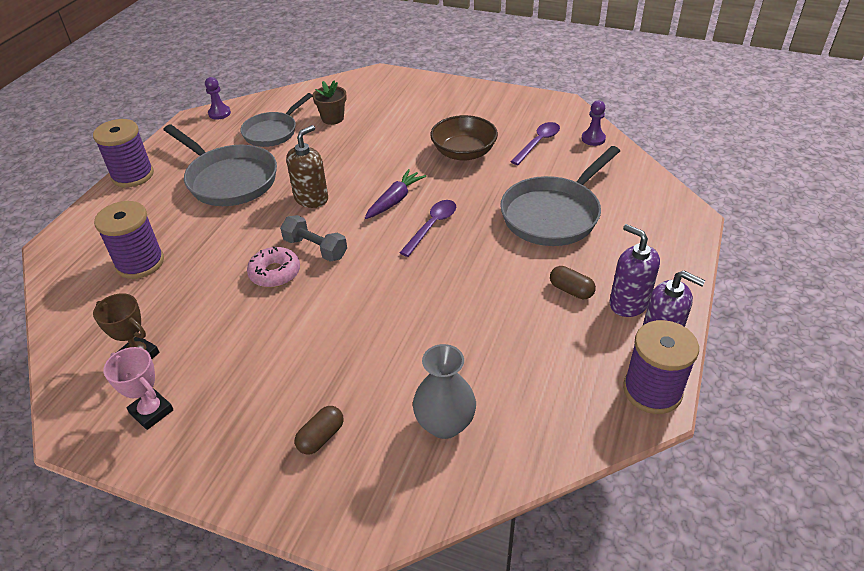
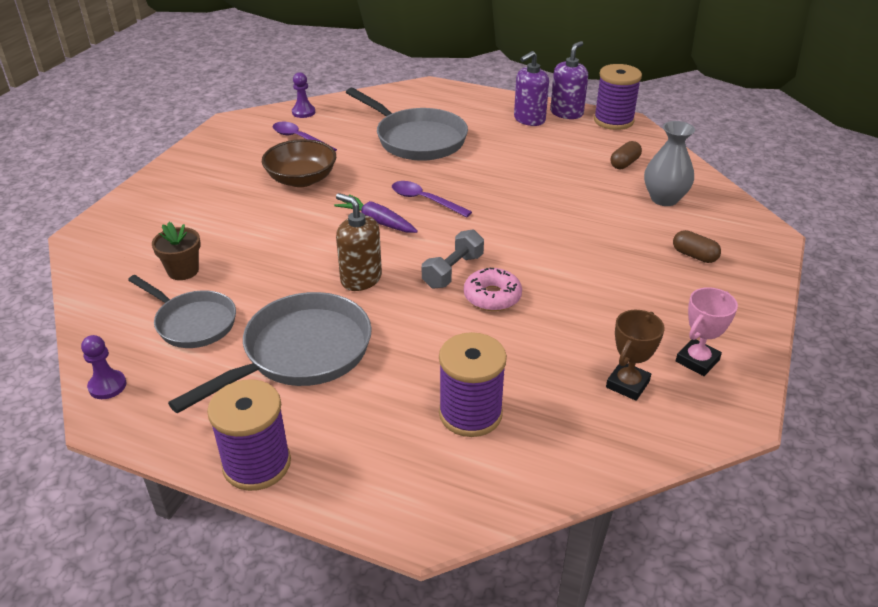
camera: 90 degrees left, 5 degrees down
brown capsule [550,266,596,299] -> brown capsule moved to [610,141,642,169]

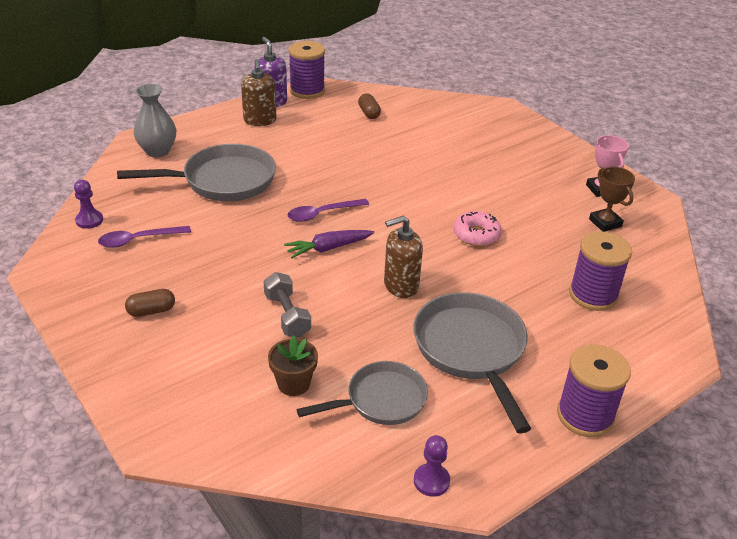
camera: 60 degrees left, 0 degrees up
brown bowl [262,139,336,187] -> none
grey dumbbell [422,229,484,289] -> grey dumbbell moved to [264,272,311,338]
purple soap dispenser [514,51,549,126] -> brown soap dispenser [241,59,276,126]
grey vase [644,121,695,206] -> grey vase moved to [133,84,176,157]
brown capsule [673,230,721,263] -> brown capsule moved to [125,289,175,317]

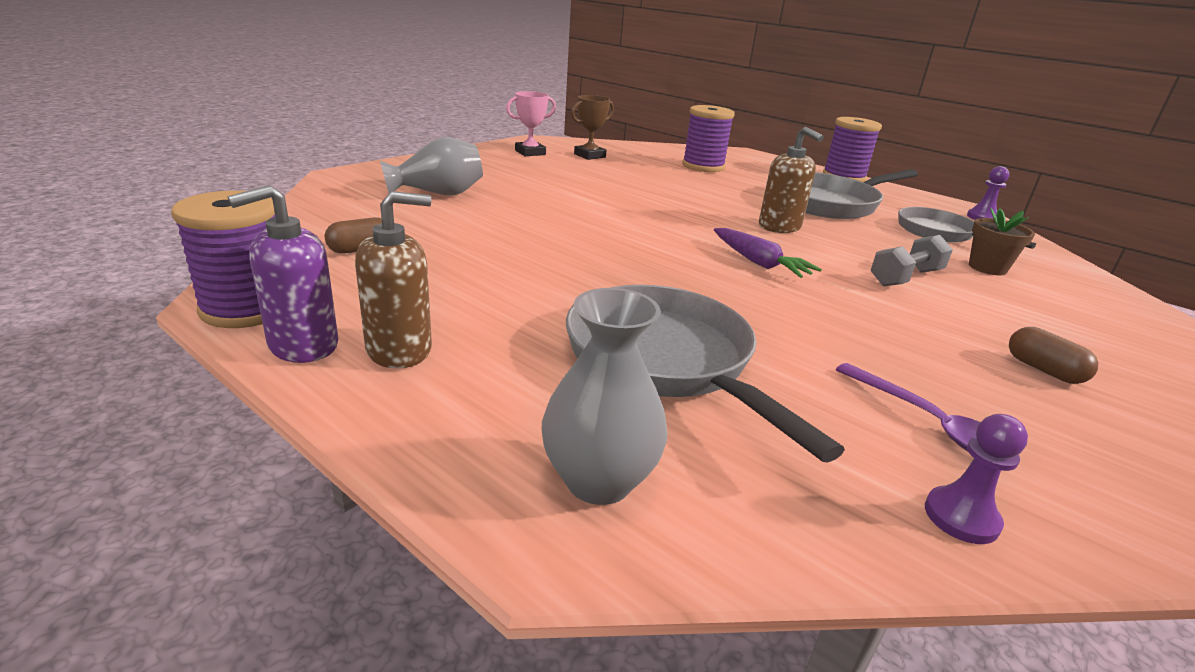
camera: 105 degrees left, 10 degrees down
purple spoon [288,199,369,222] -> none
pink donut [453,211,502,246] -> none
none -> grey vase [380,137,483,196]

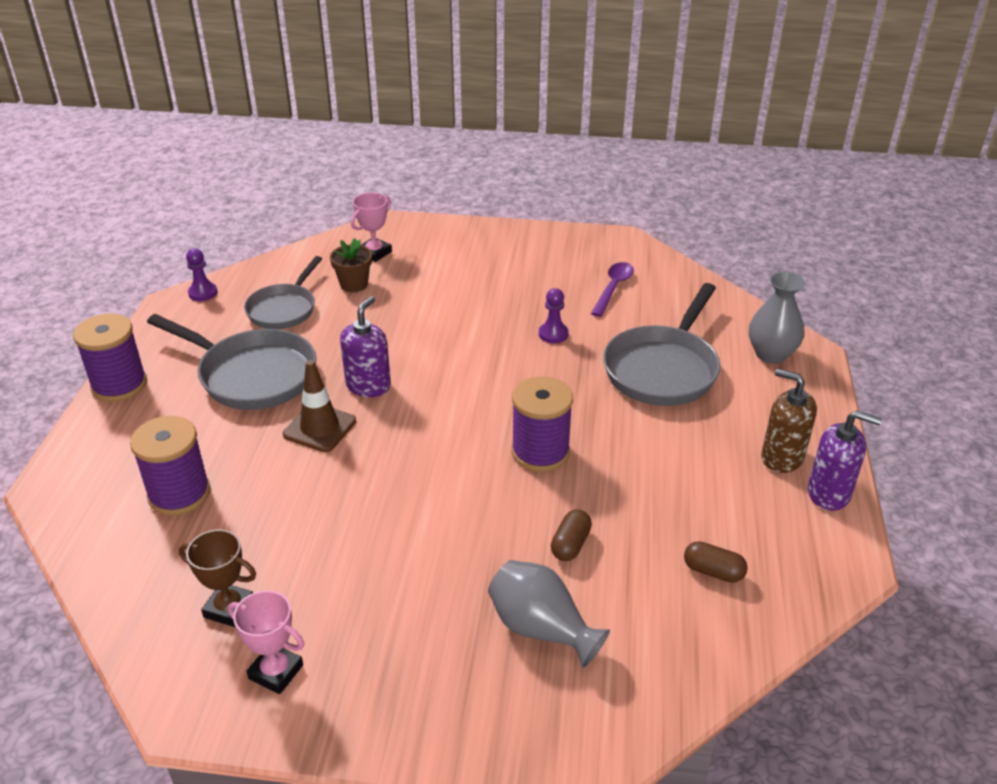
camera: 120 degrees left, 10 degrees up
purple spool [171,191,275,328] -> purple spool moved to [512,376,573,472]
purple carrot [714,228,822,278] -> none
brown soap dispenser [759,127,824,233] -> purple soap dispenser [340,296,391,397]
grey dumbbell [871,235,953,286] -> none
purple pawn [925,414,1028,544] -> purple pawn moved to [539,288,569,343]
brown capsule [1009,327,1098,384] -> brown capsule moved to [551,509,592,561]
none -> brown traffic cone [283,360,356,452]
none -> pink trophy [351,192,392,262]

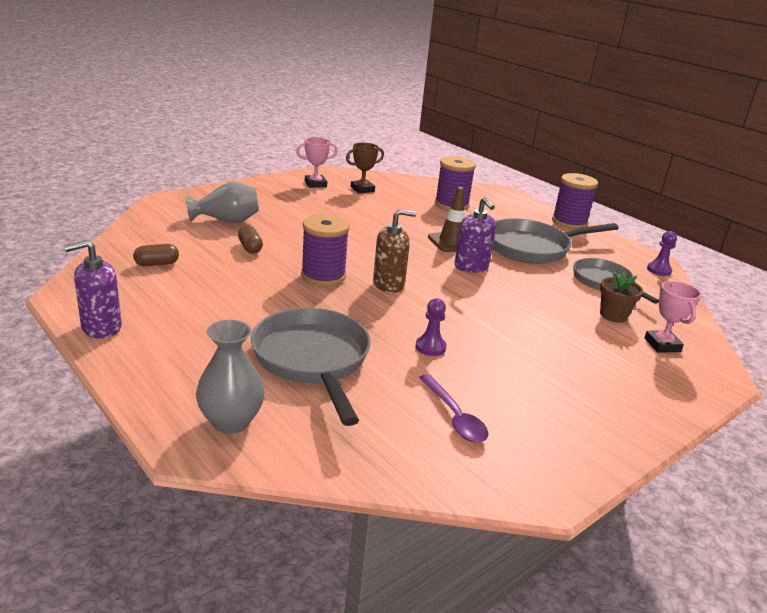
camera: 130 degrees right, 10 degrees down
brown soap dispenser [761,369,817,473] -> brown soap dispenser moved to [373,209,416,293]

